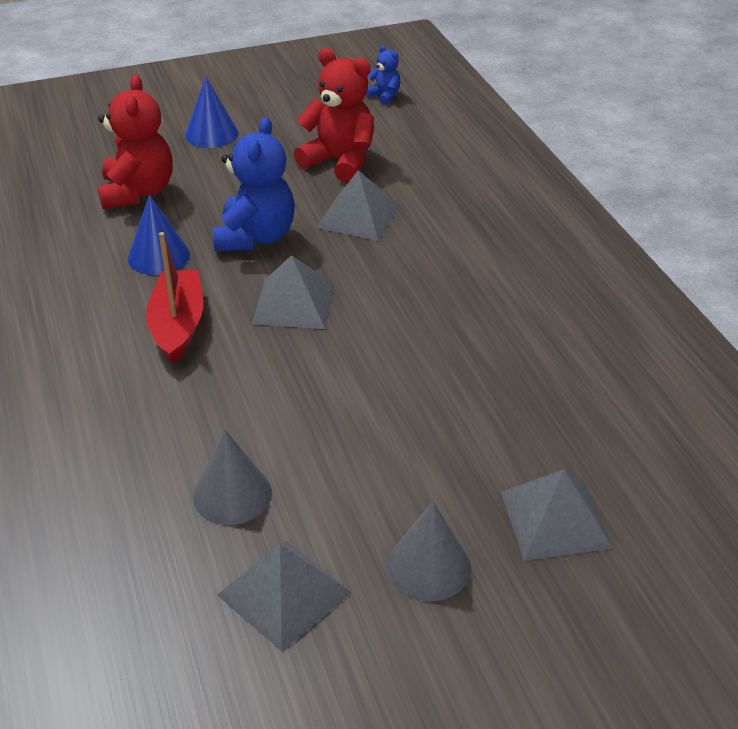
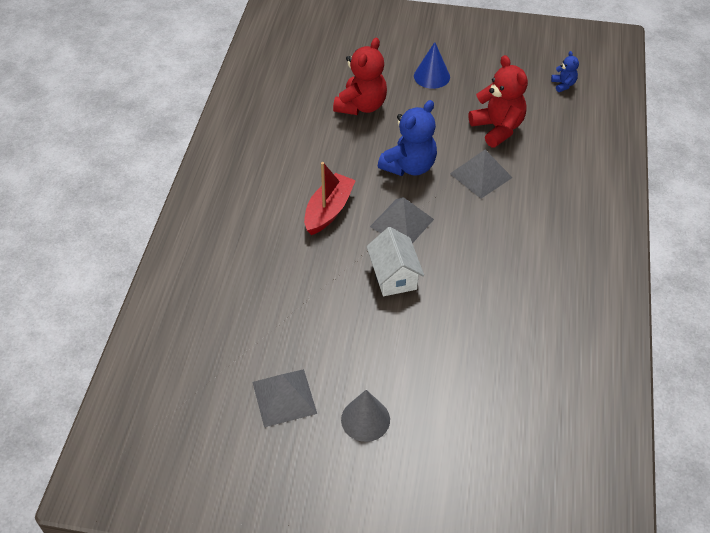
camera: 30 degrees right, 10 degrees up
blue cone [128,195,190,275] -> none
grey cone [193,429,272,525] -> none
grey pyramid [501,469,613,561] -> none
none -> white house [366,227,424,296]

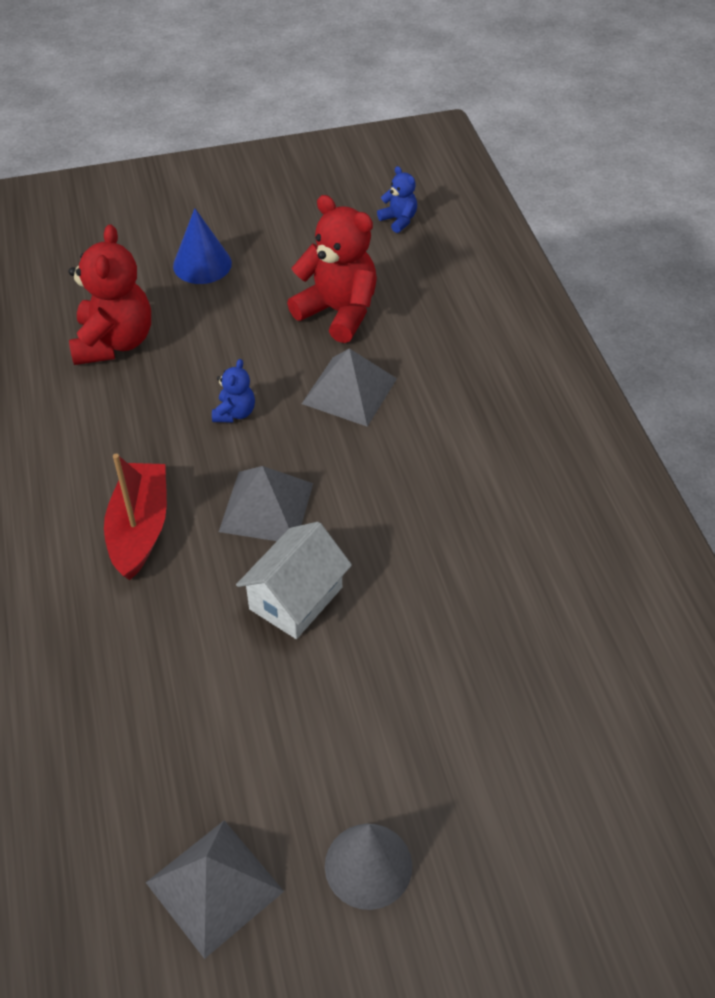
camera: 25 degrees left, 0 degrees up
white house [366,227,424,296] -> white house turned 75 degrees clockwise [236,522,352,639]
blue teddy bear [378,100,437,176] -> blue teddy bear [212,359,255,422], size x0.48

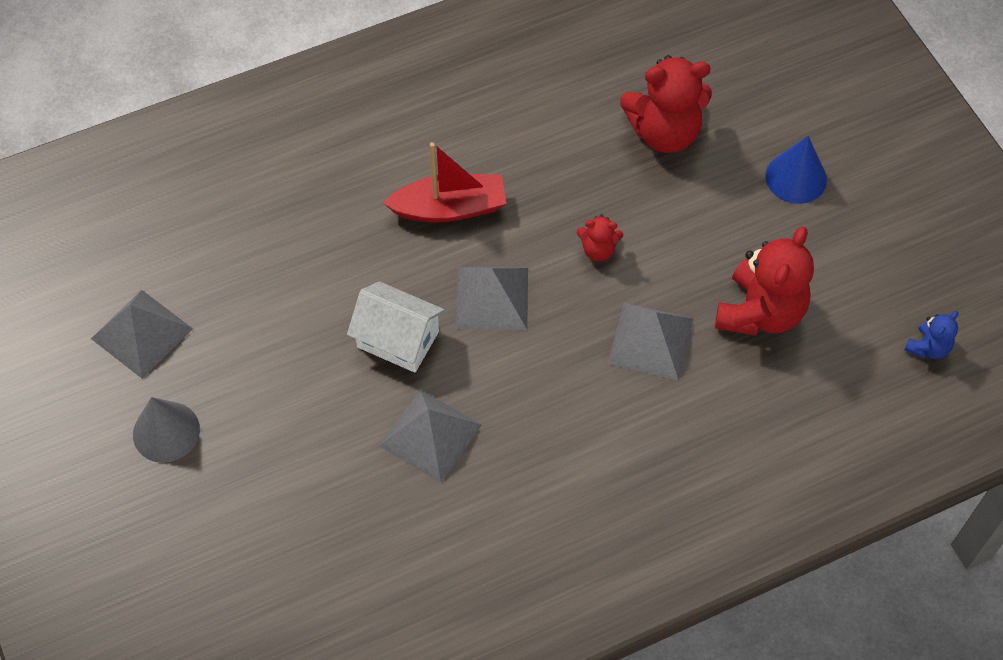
camera: 80 degrees right, 10 degrees up
blue teddy bear [212,359,255,422] -> red teddy bear [577,214,623,261]
none -> grey pyramid [379,390,482,483]

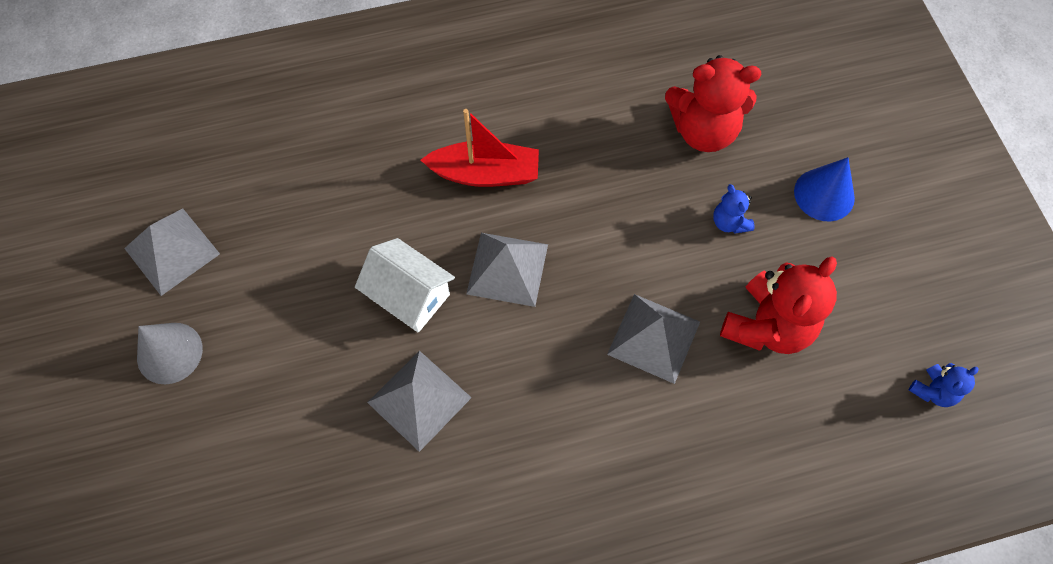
camera: 10 degrees right, 5 degrees up
red teddy bear [577,214,623,261] -> none
none -> blue teddy bear [713,184,755,234]

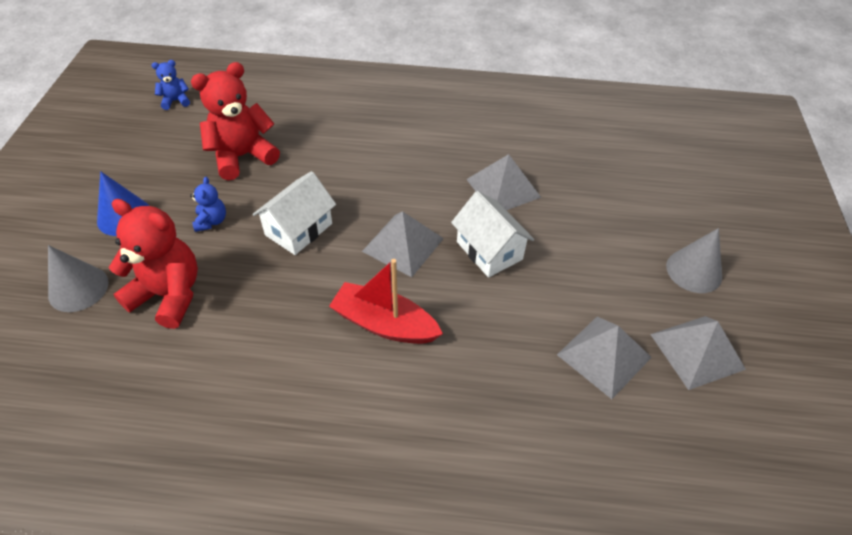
camera: 160 degrees left, 15 degrees down
grey pyramid [607,294,700,384] -> grey pyramid moved to [557,317,652,399]
none -> grey cone [48,245,109,312]
none -> white house [252,171,336,255]

